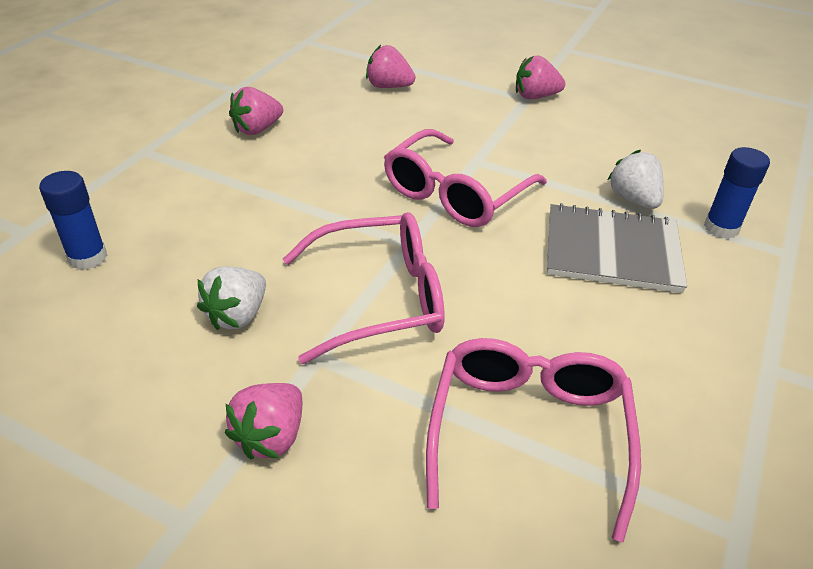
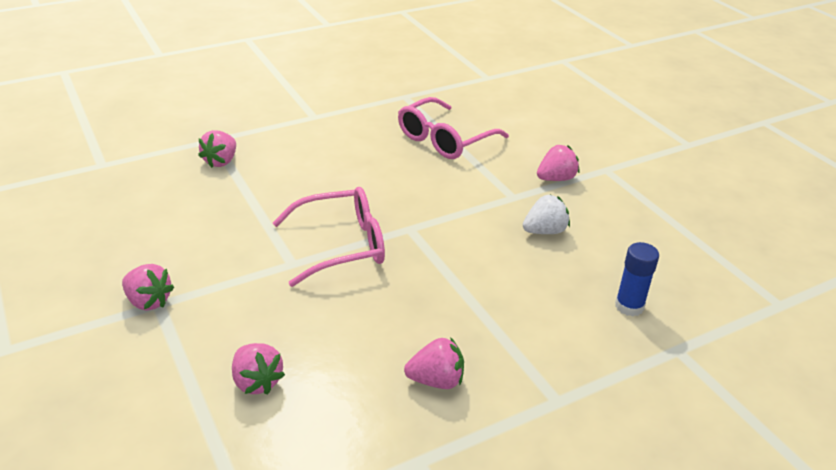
camera: 145 degrees left, 5 degrees down
pink glasses [283,212,445,364] -> none
grey notebook [547,203,687,293] -> none
white strawberry [608,150,664,209] -> none
blue glue stick [704,147,770,239] -> pink strawberry [198,130,236,168]

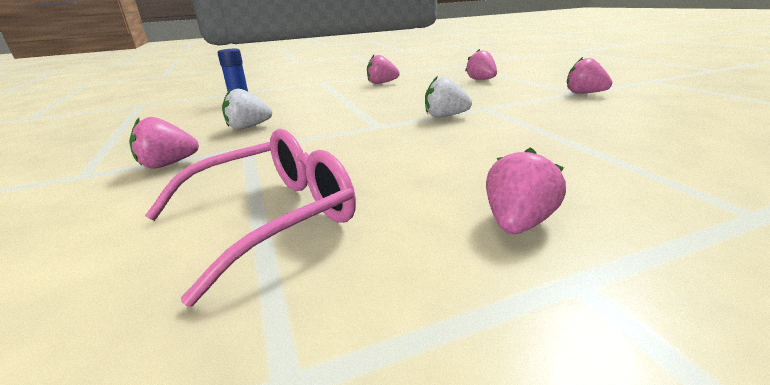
camera: 170 degrees left, 10 degrees down
pink strawberry [198,130,236,168] -> pink strawberry moved to [486,147,566,234]
pink glasses [273,187,385,287] -> white strawberry [425,76,472,117]

